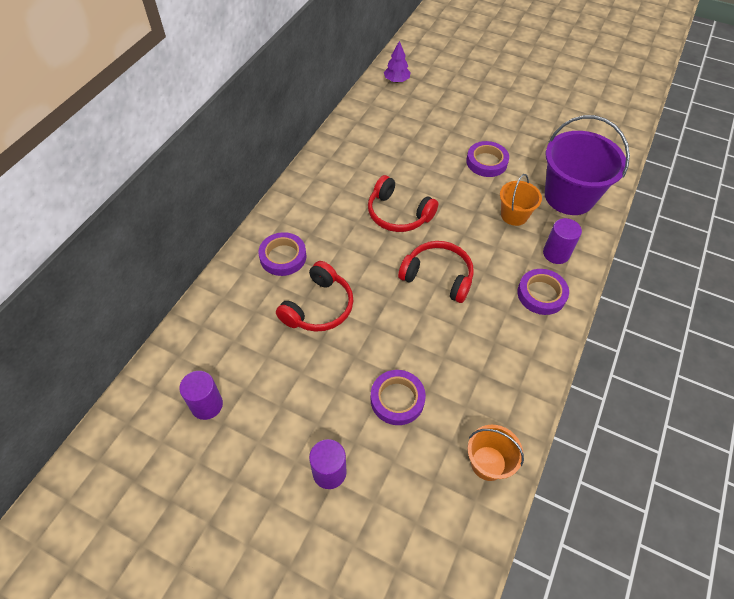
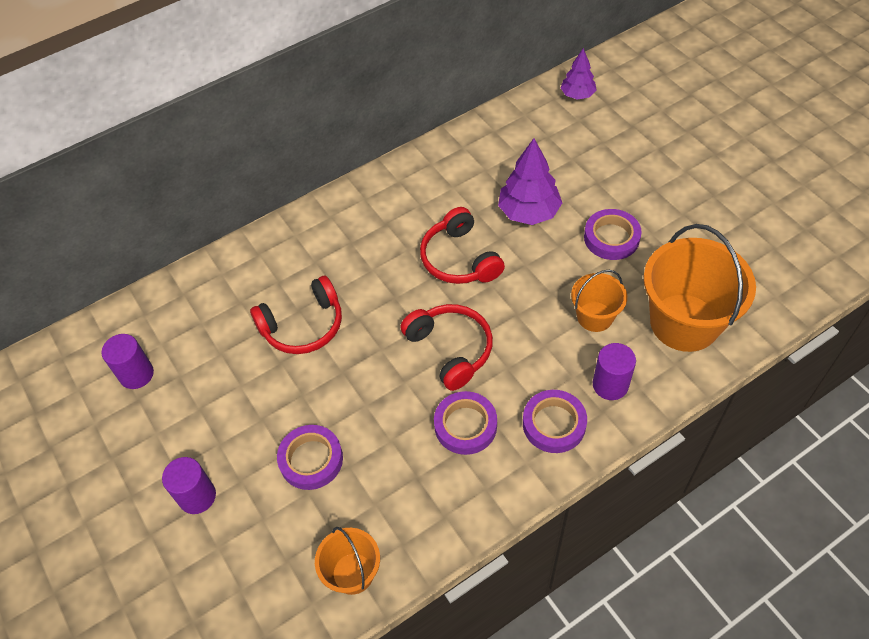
camera: 35 degrees right, 0 degrees up
purple tape [258,232,306,276] -> purple tape moved to [434,391,497,455]
purple bucket [545,115,630,215] -> orange bucket [644,224,756,352]
none -> purple tree [498,138,562,225]

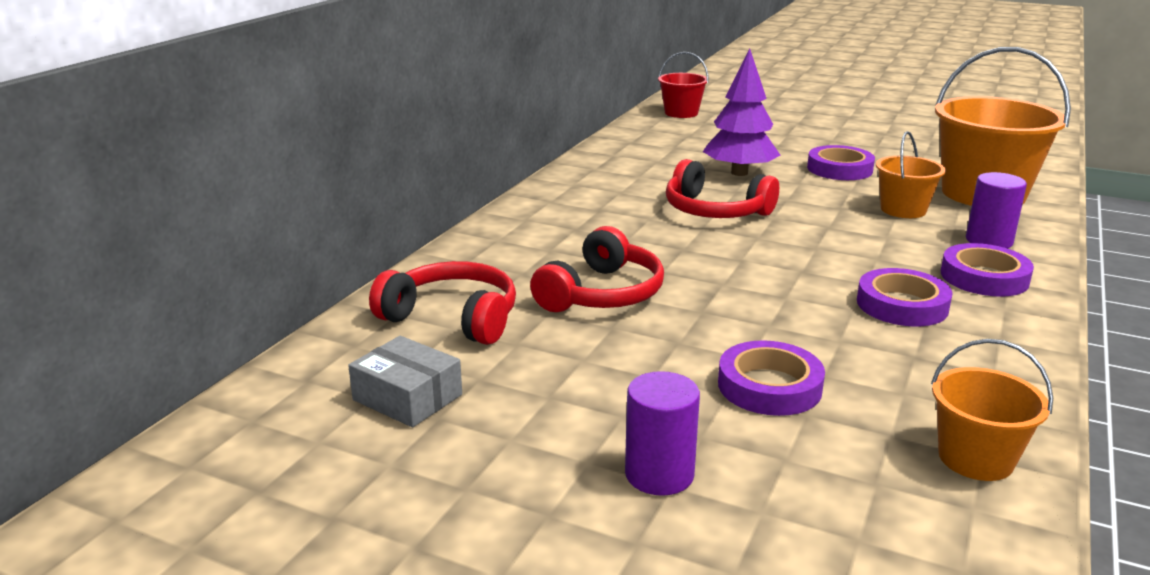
camera: 35 degrees left, 30 degrees down
purple cylinder [101,334,154,389] -> grey box [348,336,462,427]
red headphones [401,304,493,391] -> red headphones moved to [369,261,516,345]
purple tree [561,48,597,100] -> red bucket [658,52,709,118]

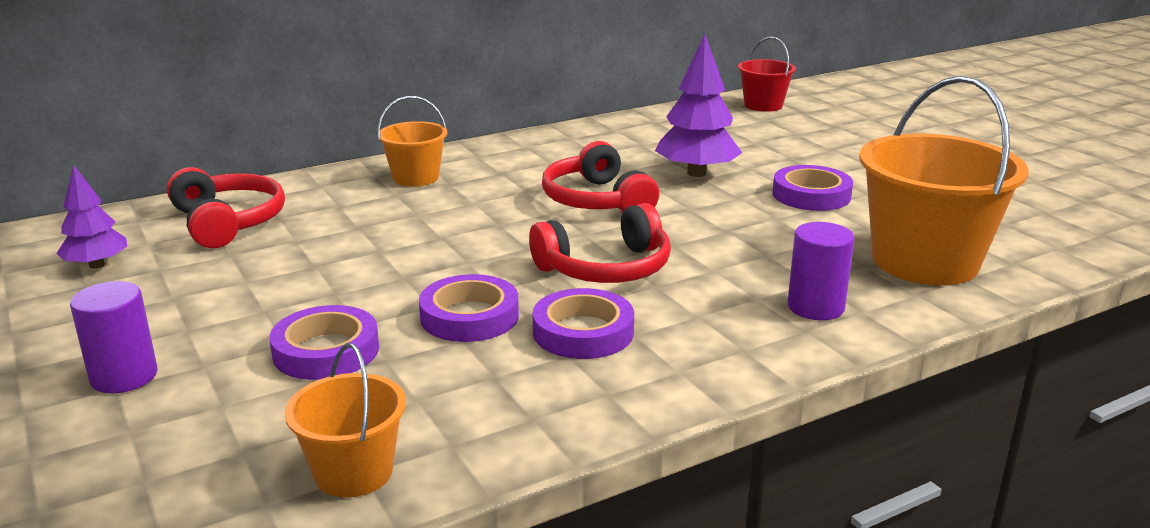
camera: 35 degrees right, 0 degrees up
grey box [348,336,462,427] -> purple tree [56,165,127,269]
red headphones [530,226,664,312] -> red headphones moved to [529,203,671,283]
orange bucket [876,131,946,218] -> orange bucket moved to [377,96,448,187]
purple tape [941,243,1034,297] -> purple tape moved to [419,274,519,342]

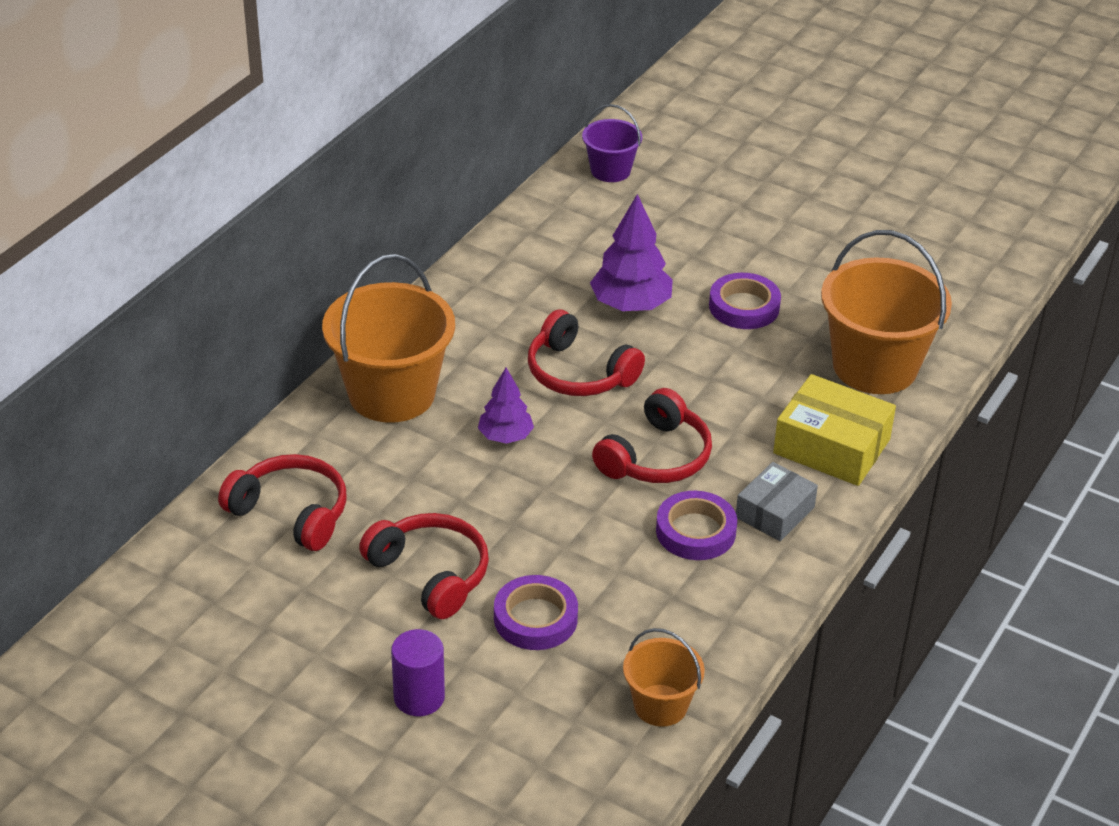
camera: 30 degrees left, 15 degrees up
purple tree [56,165,127,269] -> purple tree moved to [478,368,534,444]
orange bucket [377,96,448,187] -> orange bucket [322,254,455,423], size x1.89
purple tape [419,274,519,342] -> none
red bucket [738,36,796,112] -> purple bucket [582,104,642,182]
purple cylinder [788,222,855,320] -> yellow box [773,374,896,486]
none -> red headphones [359,513,489,619]
none -> grey box [736,462,818,541]

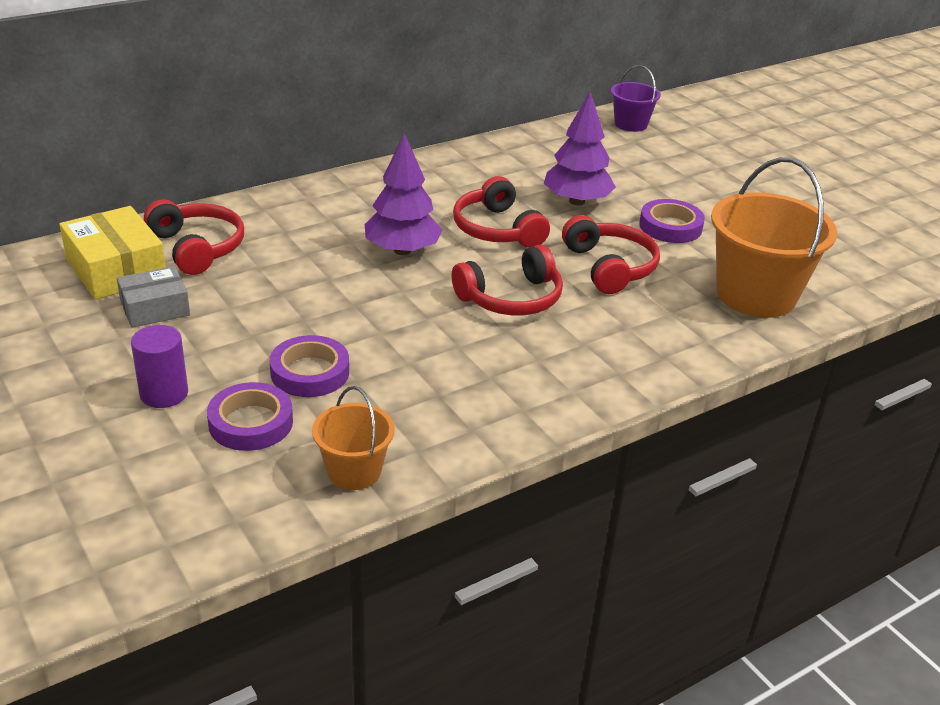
camera: 25 degrees right, 5 degrees down
orange bucket [322,254,455,423] -> none
red headphones [359,513,489,619] -> red headphones moved to [562,215,660,294]
purple tree [478,368,534,444] -> purple tree [365,133,443,255], size x1.60
purple tape [656,491,737,560] -> purple tape moved to [207,382,293,451]
grey box [736,462,818,541] -> grey box moved to [117,266,190,328]
yellow box [773,374,896,486] -> yellow box moved to [59,206,166,300]

